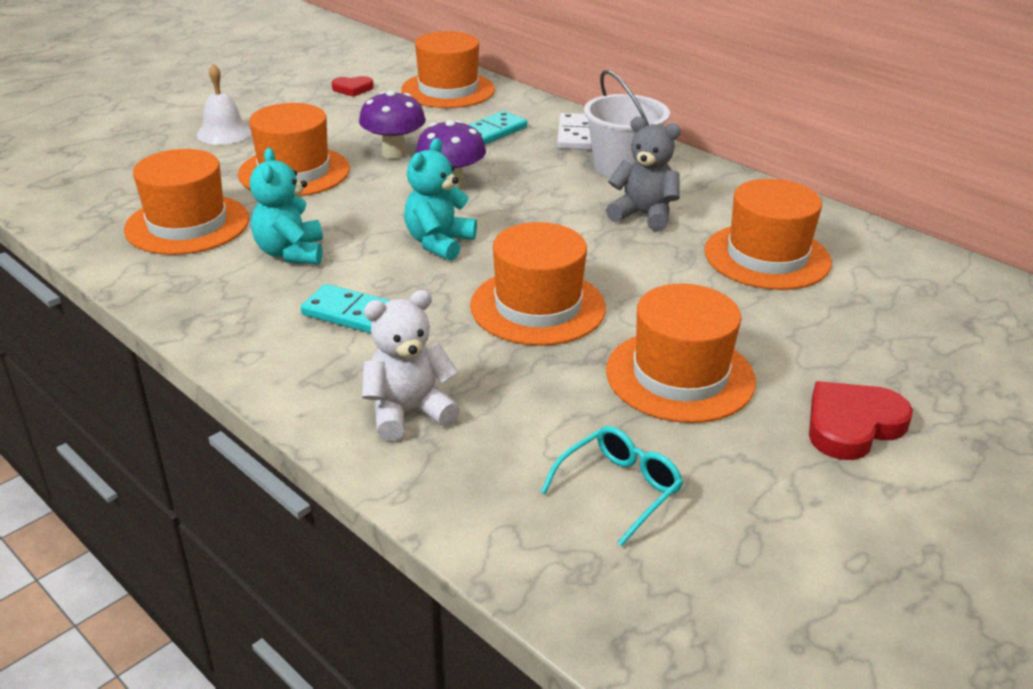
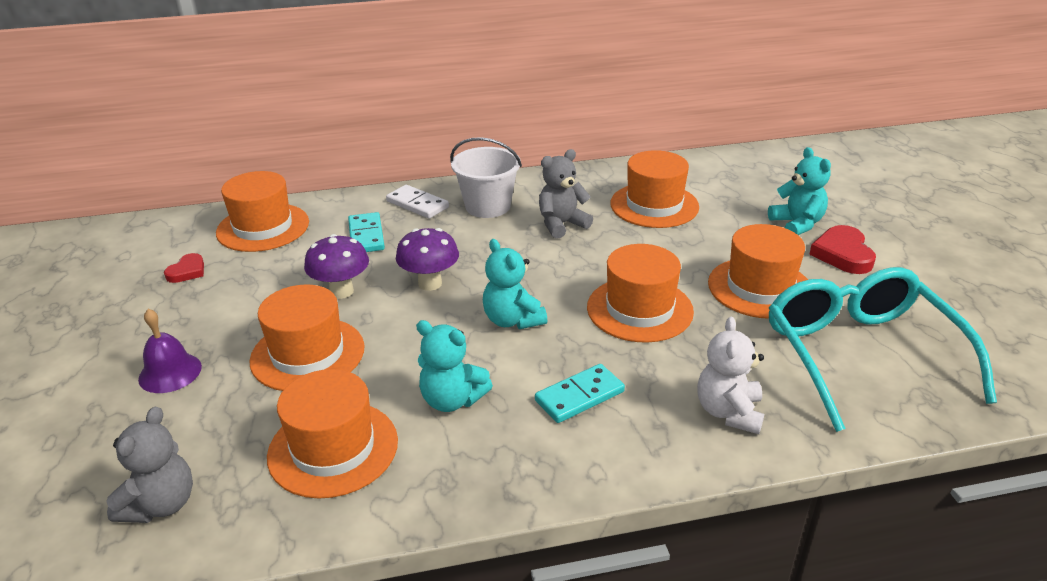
camera: 55 degrees left, 0 degrees up
white bell [197,64,251,145] -> purple bell [138,309,202,393]
turquoise glasses [541,426,683,546] -> turquoise glasses [769,267,997,432], size x2.34
none -> grey teddy bear [106,407,193,523]
none -> turquoise teddy bear [768,147,831,235]

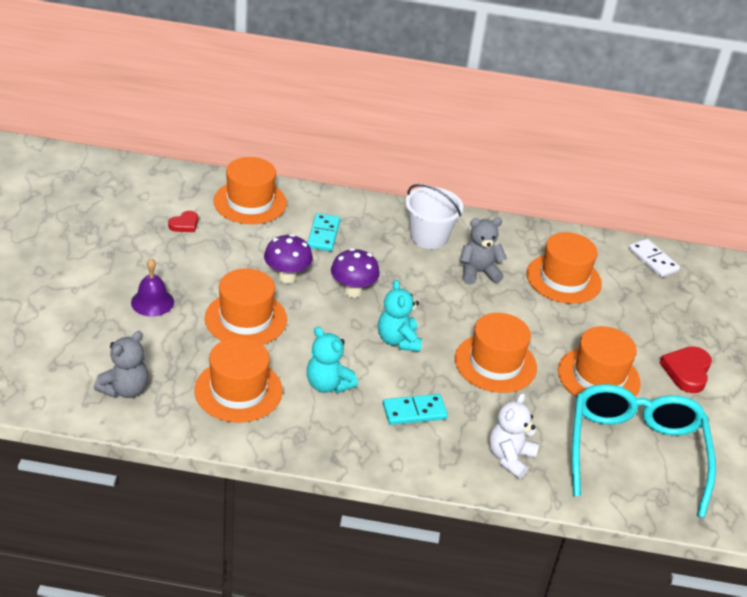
camera: 15 degrees right, 5 degrees up
white domino [386,185,449,219] -> white domino moved to [628,239,680,277]
turquoise teddy bear [768,147,831,235] -> none

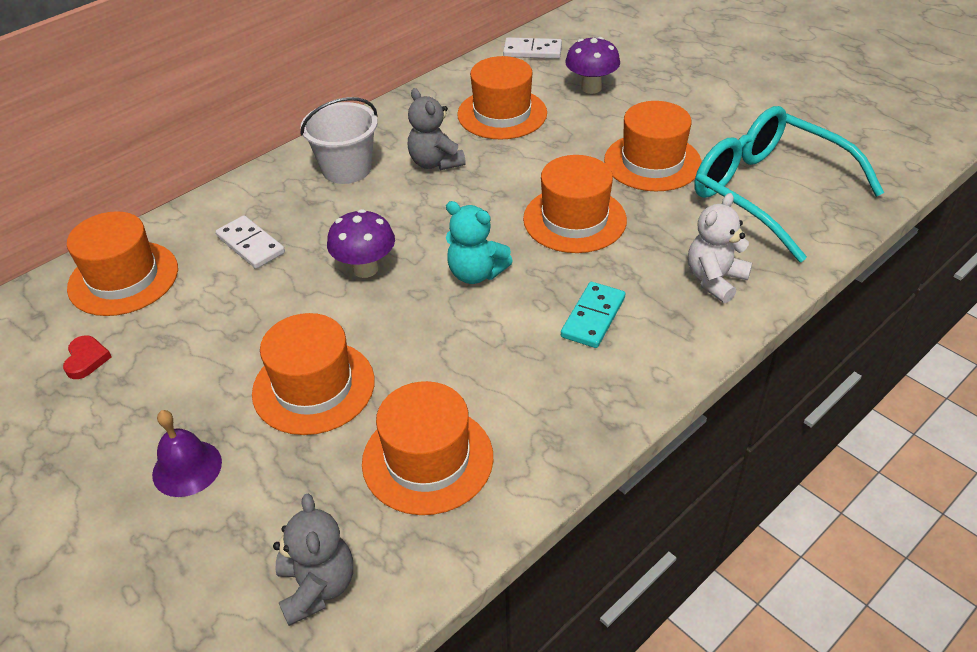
camera: 45 degrees left, 5 degrees up
purple mushroom [264,234,313,283] -> purple mushroom moved to [565,37,620,94]
turquoise domino [307,213,341,251] -> white domino [216,215,285,269]
turquoise teddy bear [307,327,358,393] -> none
grey teddy bear [460,217,507,285] -> grey teddy bear turned 60 degrees counterclockwise [408,88,466,170]
white teddy bear [489,393,539,479] -> white teddy bear turned 60 degrees clockwise [688,193,752,303]
red heart [659,346,712,393] -> none

